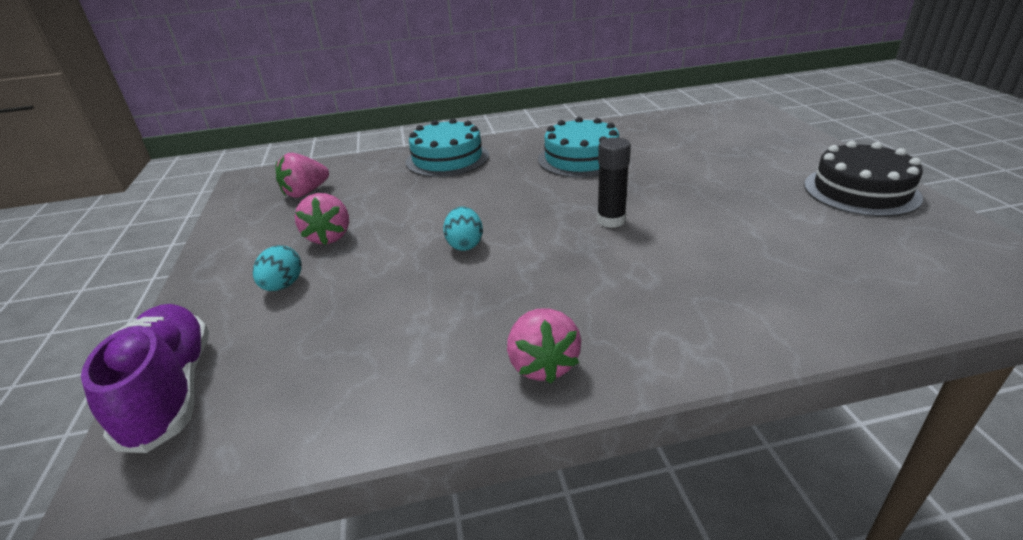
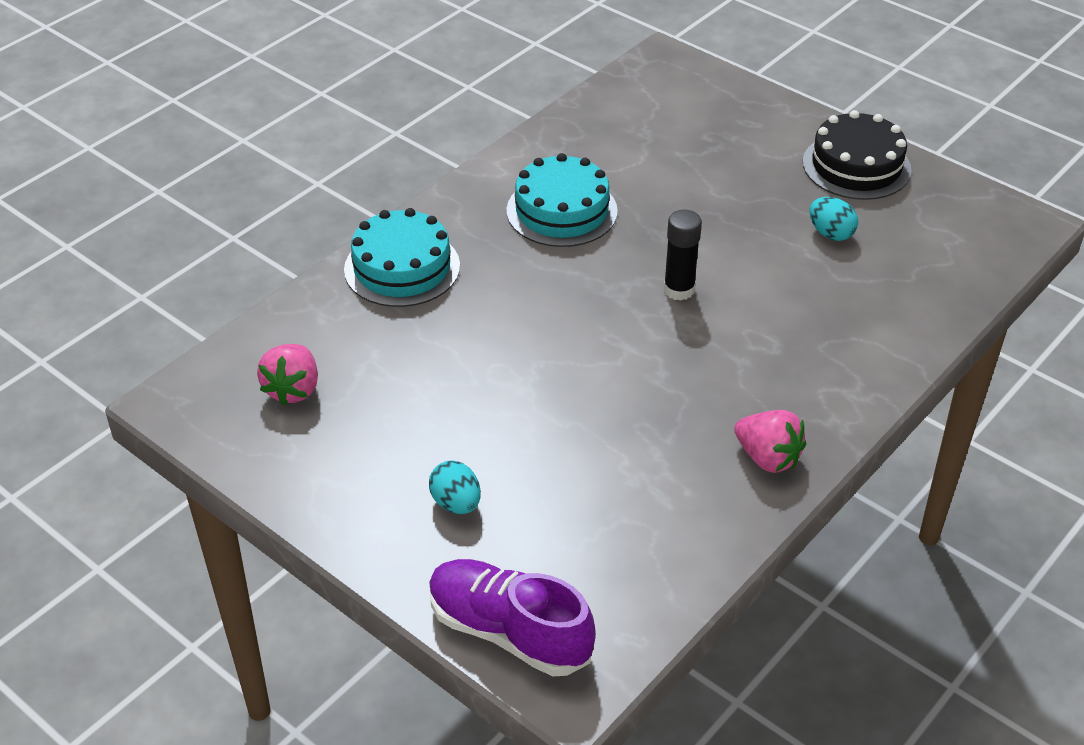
camera: 40 degrees left, 10 degrees up
pink strawberry [295,193,349,245] -> none
turquoise egg [443,206,483,251] -> turquoise egg moved to [809,197,858,241]

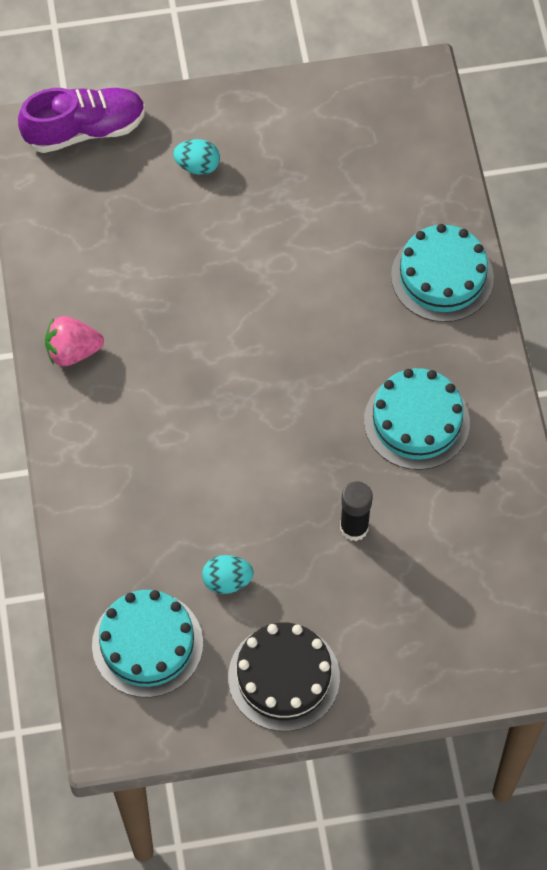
camera: 130 degrees right, 20 degrees up
pink strawberry [257,344,318,406] -> none
black glue stick [664,210,702,301] -> black glue stick moved to [340,481,373,541]
none -> turquoise cake [92,590,203,697]

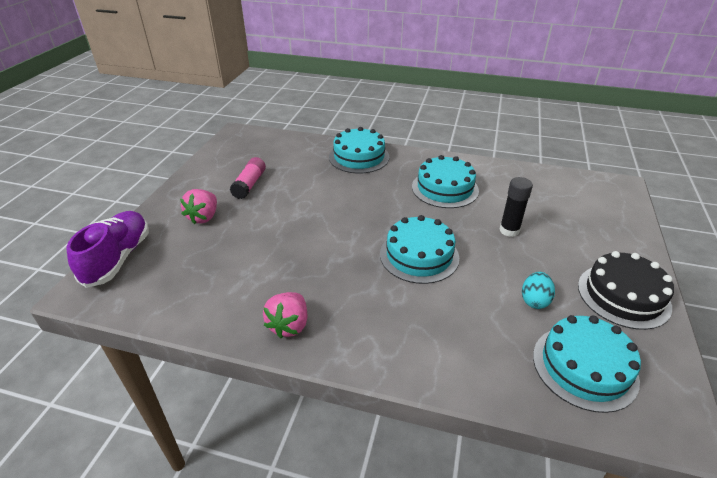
camera: 65 degrees left, 25 degrees down
turquoise egg [173,139,220,175] -> pink strawberry [180,189,217,224]
none -> pink glue stick [230,157,266,199]
none -> turquoise cake [380,215,459,284]

